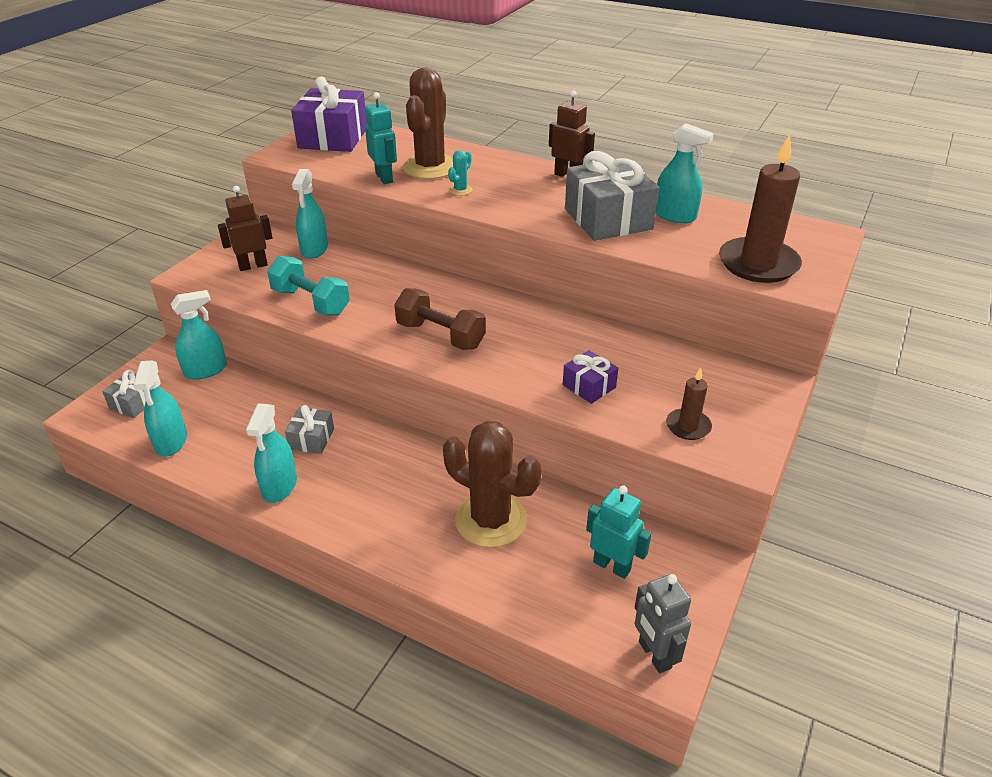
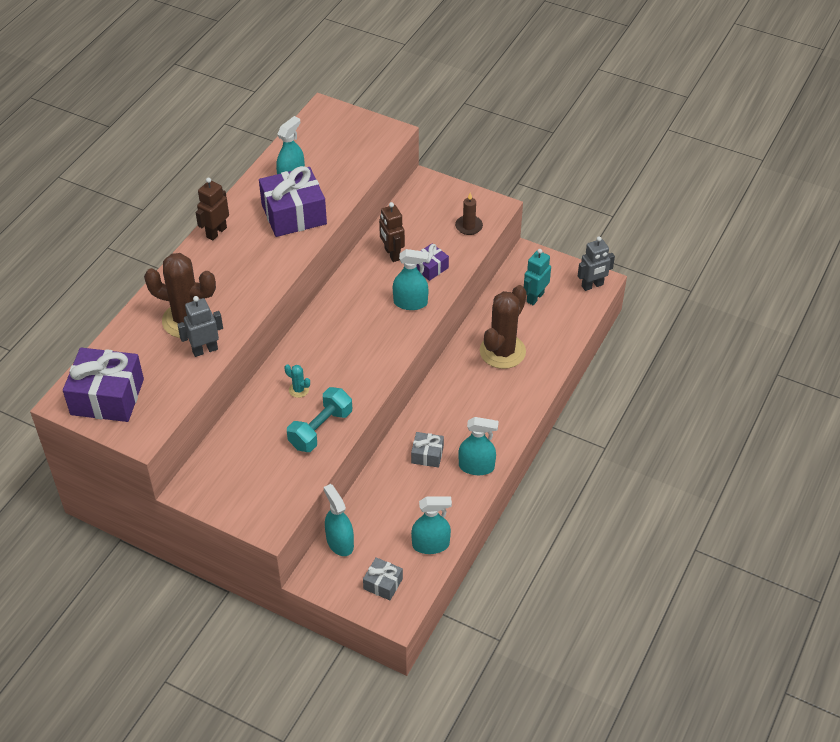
camera: 90 degrees left, 10 degrees up
brown robot [218,186,272,271] -> brown robot moved to [379,202,405,262]
turquoise spray bottle [292,169,328,259] -> turquoise spray bottle moved to [393,249,429,310]
turquoise robot [365,92,397,184] -> grey robot [177,296,223,357]
brown dumbbell [394,288,486,350] -> none
turquoise cactus [448,150,473,196] -> turquoise cactus moved to [284,364,310,398]
grey gift [565,151,659,241] -> purple gift [259,166,327,237]
brown candle [719,134,802,283] -> none

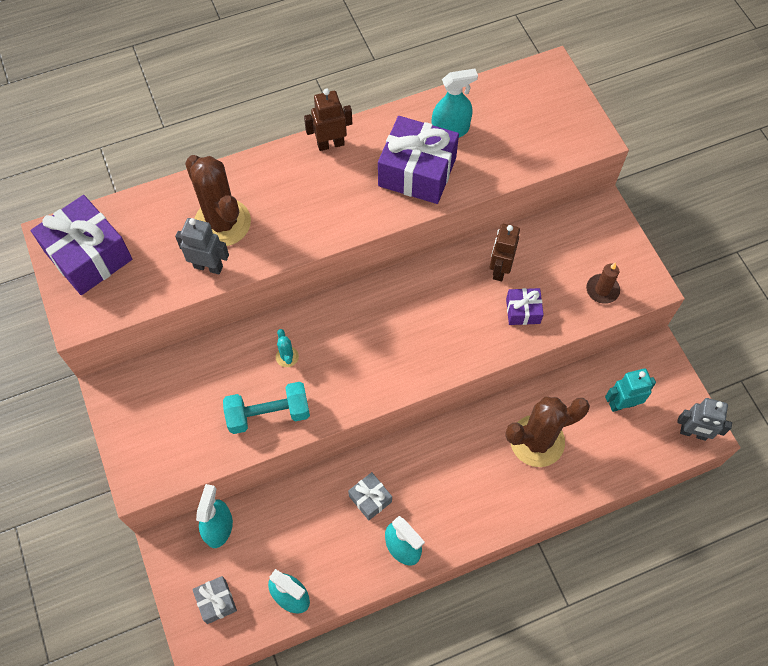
camera: 40 degrees right, 15 degrees up
turquoise spray bottle [393,249,429,310] -> none

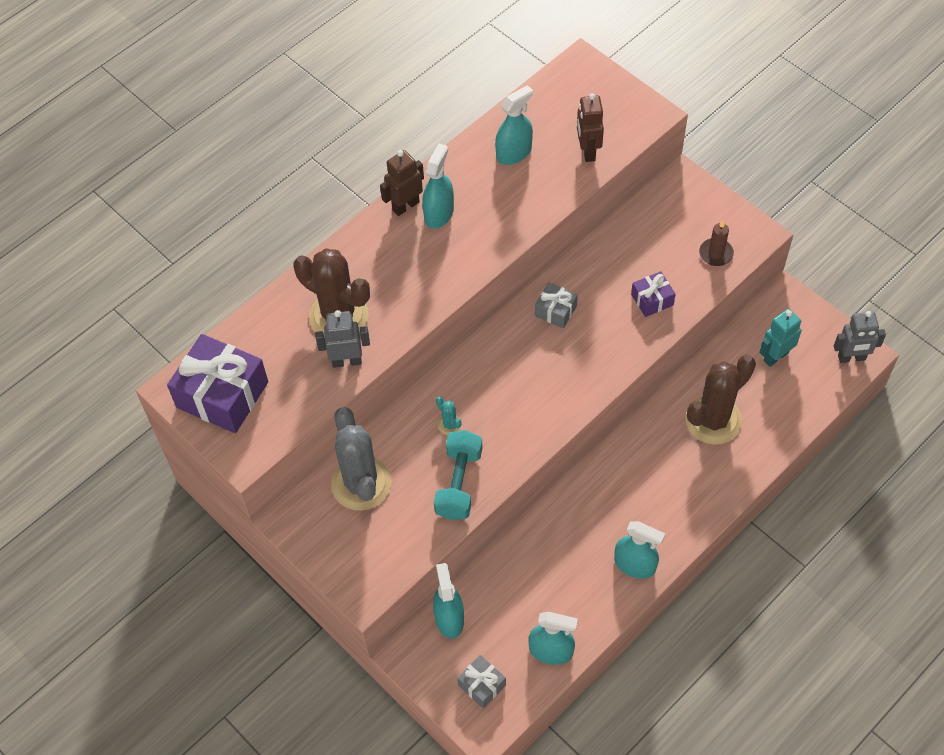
camera: 20 degrees left, 5 degrees down
turquoise dumbbell [223,382,310,434] -> turquoise dumbbell turned 45 degrees counterclockwise [434,430,482,520]
grey gift [348,472,392,520] -> grey gift moved to [535,282,578,328]
purple gift [378,116,459,204] -> none
brown robot [490,224,520,281] -> brown robot moved to [577,93,604,162]
none -> grey cactus [331,407,392,511]
none -> turquoise spray bottle [422,143,454,229]

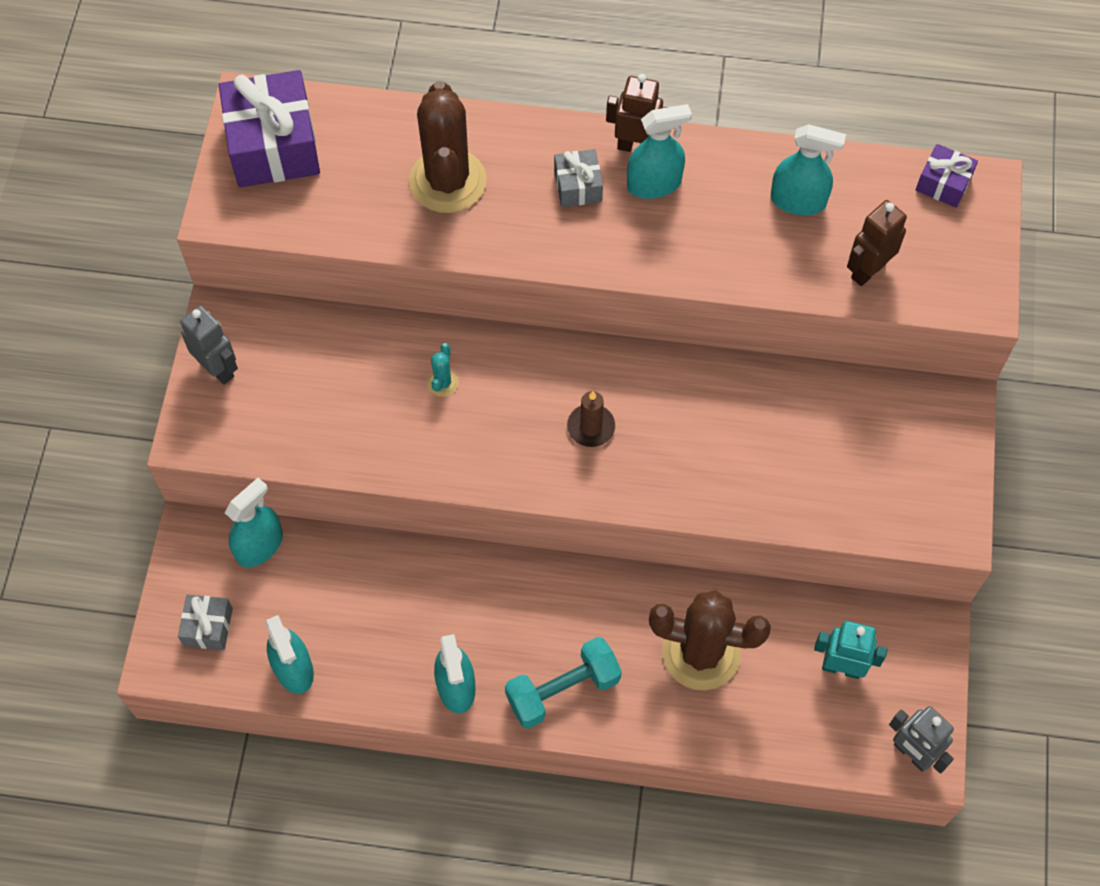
camera: 50 degrees right, 5 degrees up
grey robot [315,310,370,368] -> grey robot moved to [180,305,238,385]
grey cactus [331,407,392,511] -> none
turquoise dumbbell [434,430,482,520] -> turquoise dumbbell moved to [505,637,622,729]
grey gift [535,282,578,328] -> grey gift moved to [554,149,603,207]
purple gift [631,271,676,317] -> purple gift moved to [916,144,978,207]
brown candle [699,220,734,266] -> brown candle moved to [567,391,615,447]

